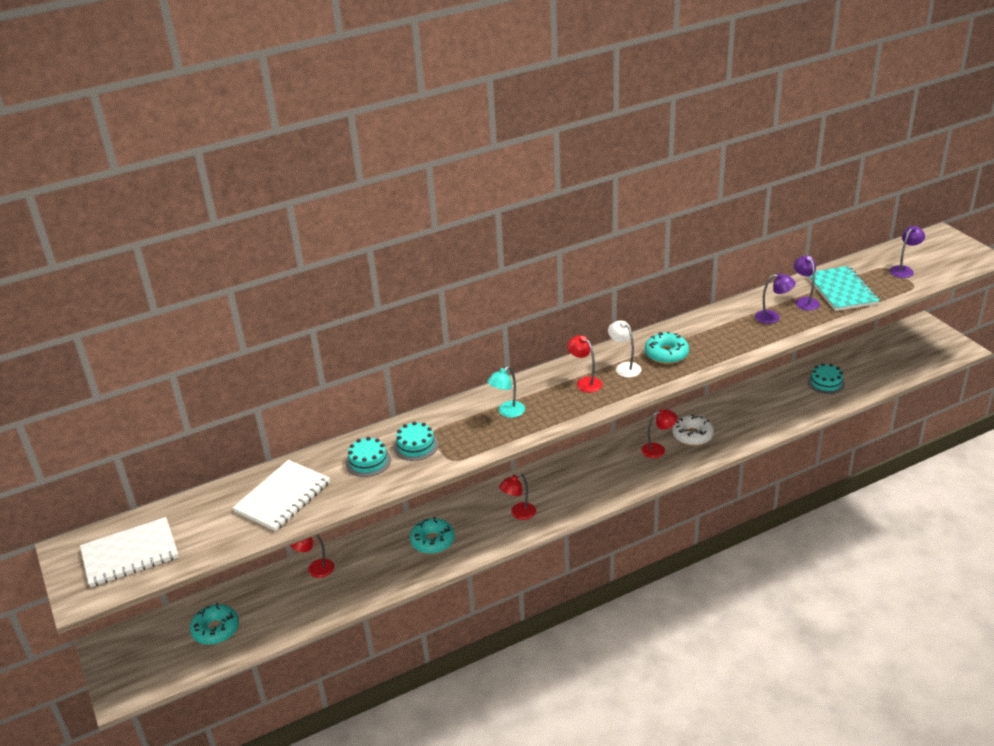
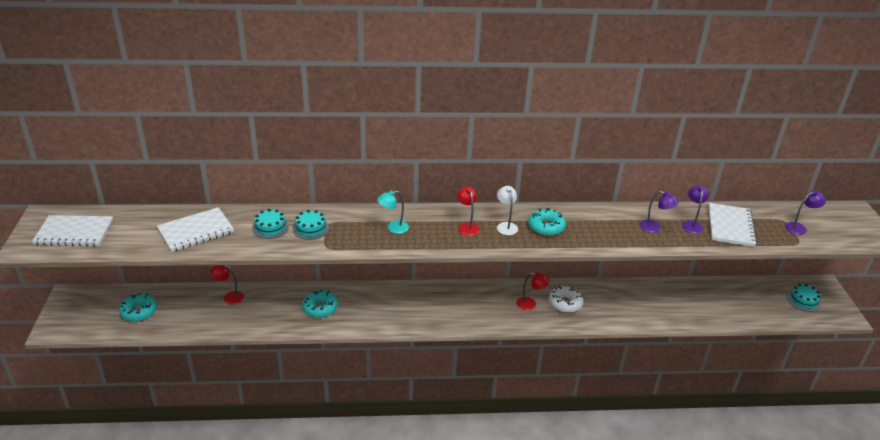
camera: 20 degrees right, 0 degrees up
red lamp [499,473,536,520] -> none
turquoise notebook [807,266,880,311] -> white notebook [709,203,757,247]
turquoise cake [807,363,845,394] -> turquoise cake moved to [787,284,821,312]

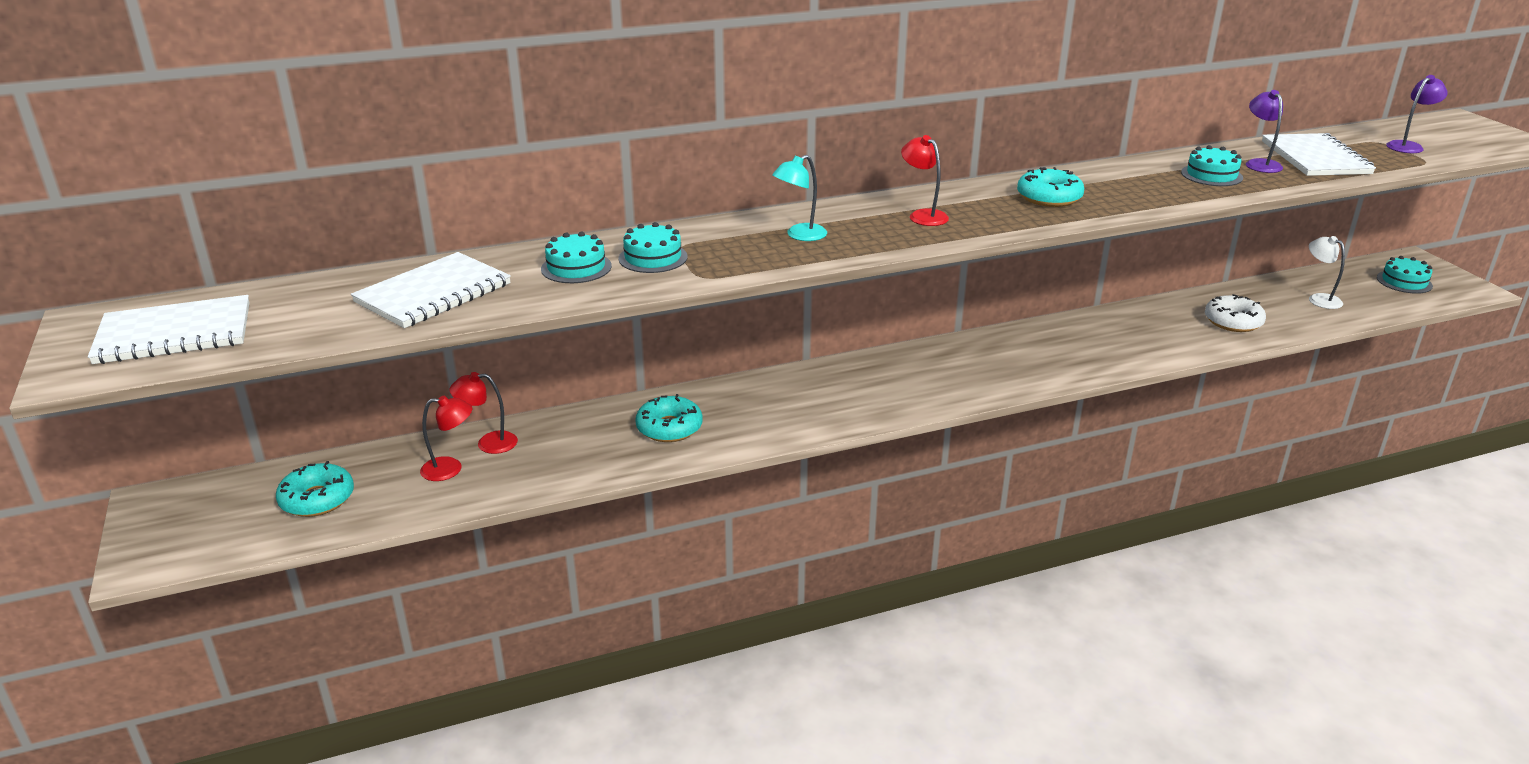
camera: 15 degrees left, 5 degrees down
white lamp [497,186,518,235] -> white lamp moved to [1309,236,1345,309]
red lamp [517,272,550,310] -> red lamp moved to [420,396,472,481]
white donut [549,286,584,313] -> white donut moved to [1205,294,1266,332]
purple lamp [640,191,679,233] -> turquoise cake [1181,145,1243,186]

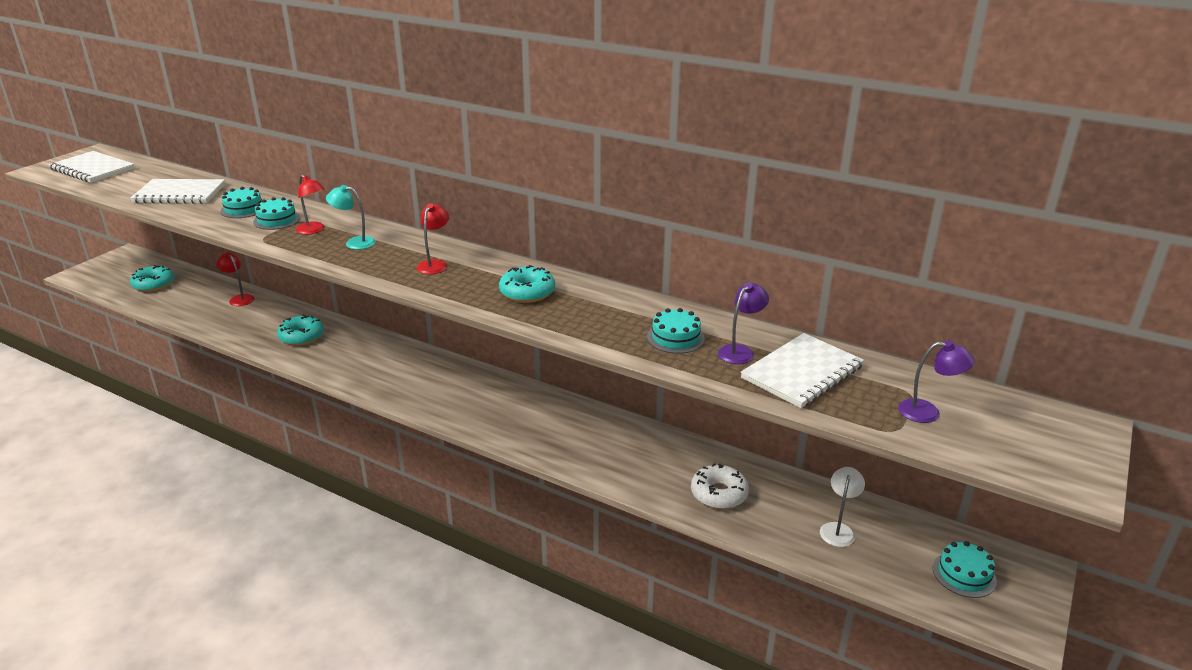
camera: 50 degrees right, 0 degrees up
red lamp [420,396,472,481] -> red lamp moved to [296,174,325,235]

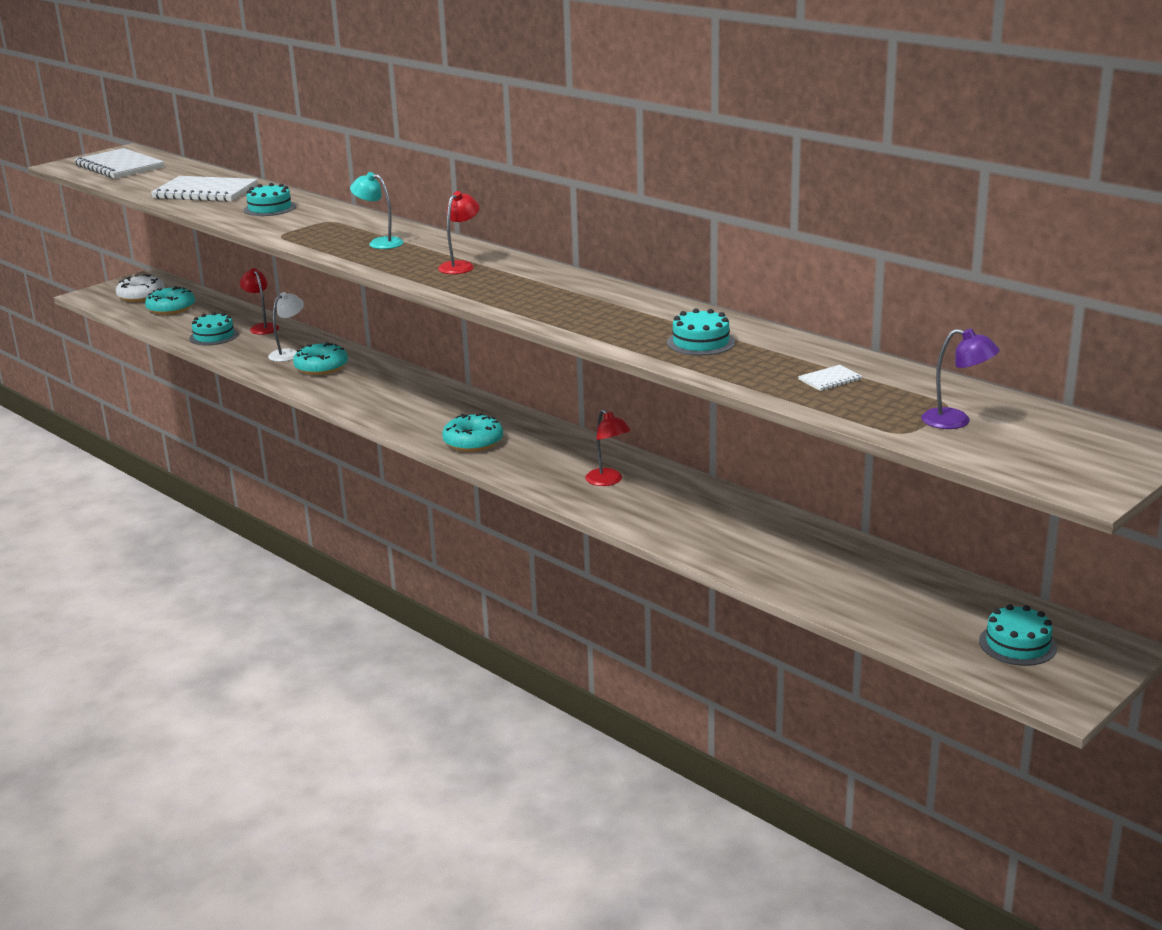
camera: 15 degrees right, 5 degrees down
turquoise cake [253,197,300,230] -> turquoise cake moved to [189,312,239,345]
red lamp [296,174,325,235] -> red lamp moved to [585,409,631,486]
turquoise donut [499,265,555,303] -> turquoise donut moved to [442,413,503,452]
white donut [691,463,749,509] -> white donut moved to [116,274,165,302]
purple lamp [718,283,769,364] -> none
white notebook [741,333,864,408] -> white notebook [798,365,863,391], size x0.41
white lamp [820,467,865,547] -> white lamp moved to [268,292,304,362]

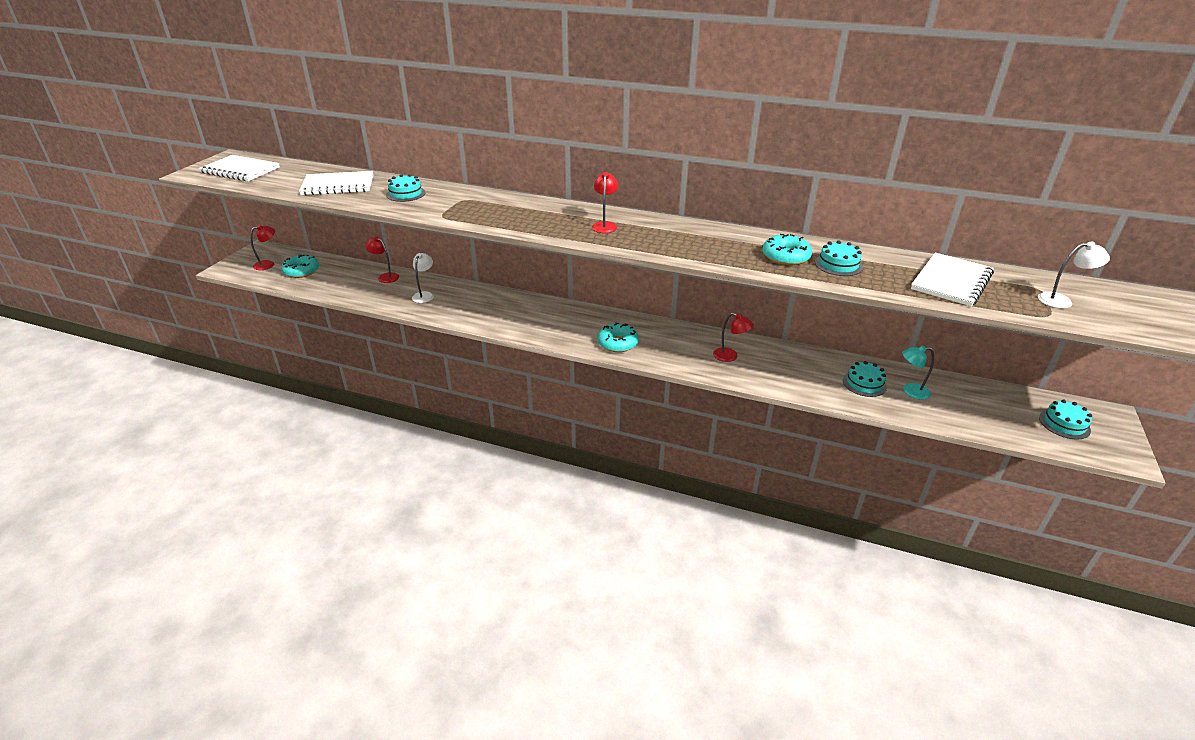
camera: 25 degrees left, 10 degrees up
white donut [116,274,165,302] -> red lamp [250,225,275,270]
turquoise cake [189,312,239,345] -> turquoise cake moved to [843,361,887,397]
turquoise donut [293,342,348,375] -> turquoise donut moved to [762,234,812,265]
turquoise lamp [350,172,404,249] -> turquoise lamp moved to [902,345,934,400]
white notebook [798,365,863,391] -> white notebook [911,253,994,307], size x2.41
purple lamp [921,329,1000,429] -> white lamp [1038,242,1110,309]

